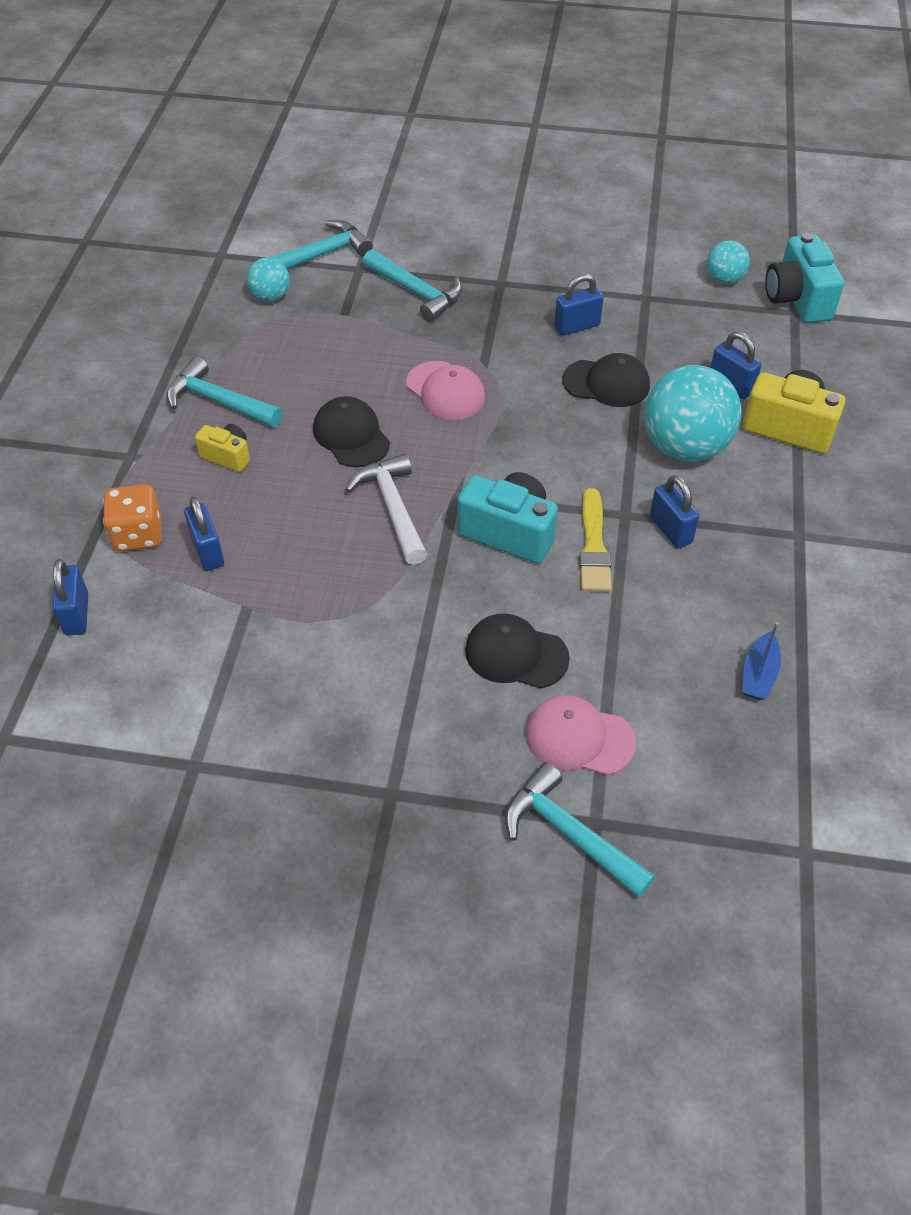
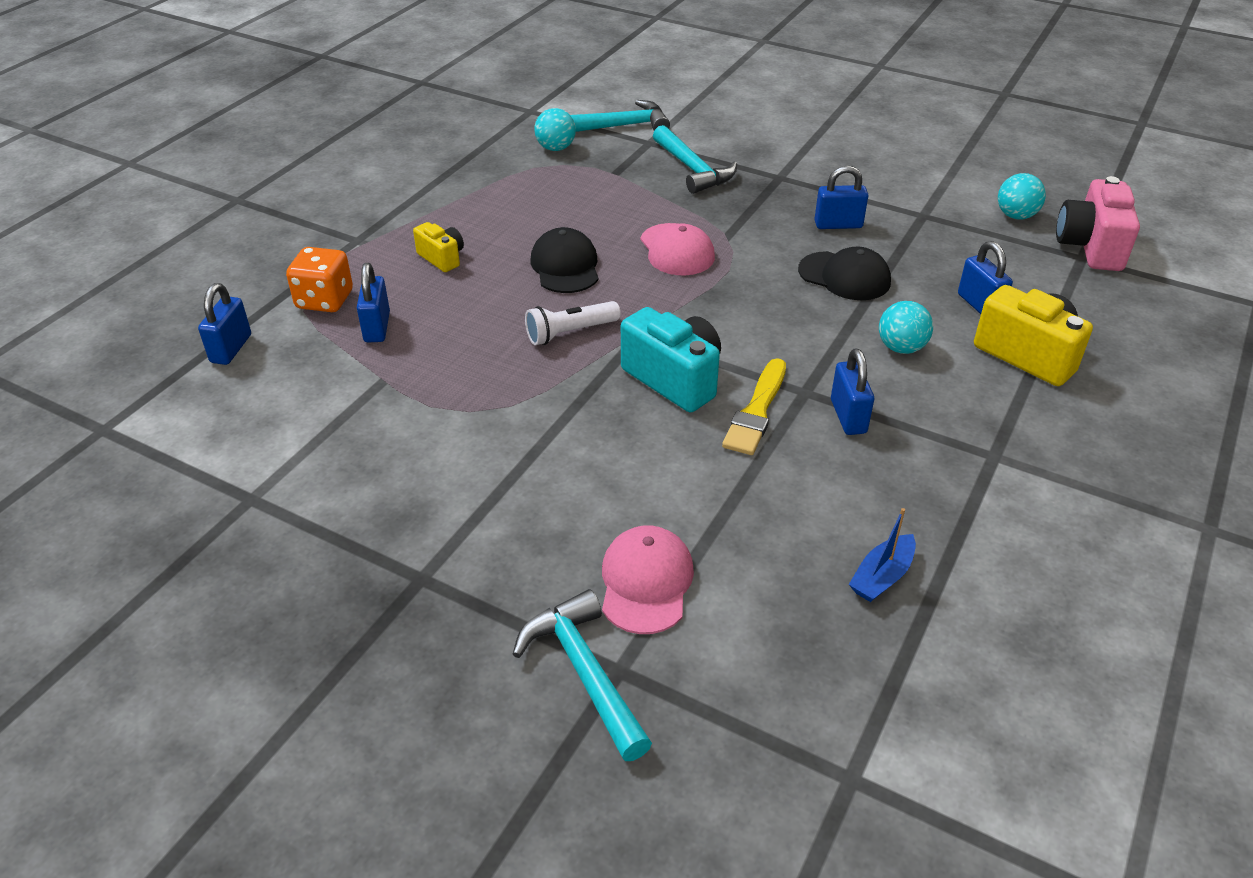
camera: 20 degrees right, 10 degrees down
turquoise hammer [166,356,283,428] -> none
white hammer [345,454,427,565] -> white flashlight [525,301,621,345]
black cap [465,613,570,689] -> none
pink cap [525,695,636,775] -> pink cap turned 60 degrees clockwise [602,525,694,634]
turquoise ball [644,365,742,462] -> turquoise ball [879,301,933,354], size x0.51
turquoise camera [765,232,844,323] -> pink camera [1056,176,1140,271]

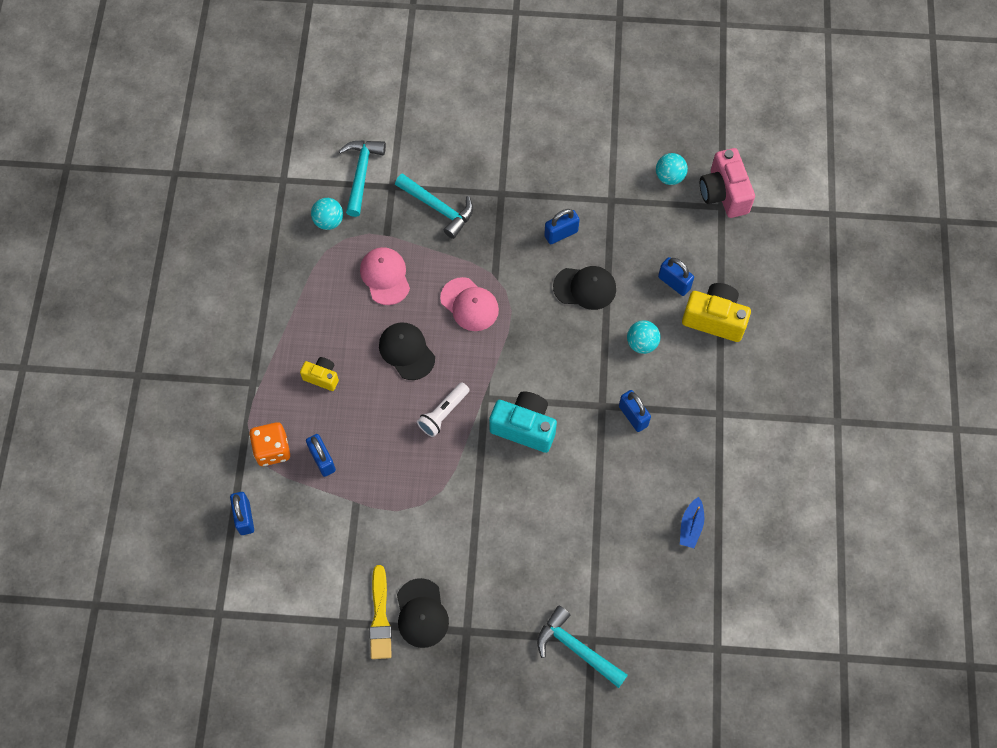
camera: 25 degrees left, 25 degrees up
turquoise hammer [570,100,670,132] -> turquoise hammer turned 45 degrees counterclockwise [339,140,386,217]
pink cap [602,525,694,634] -> pink cap moved to [360,247,410,305]
yellow brush [722,358,786,455] -> yellow brush moved to [369,565,392,659]
none -> black cap [397,578,449,648]

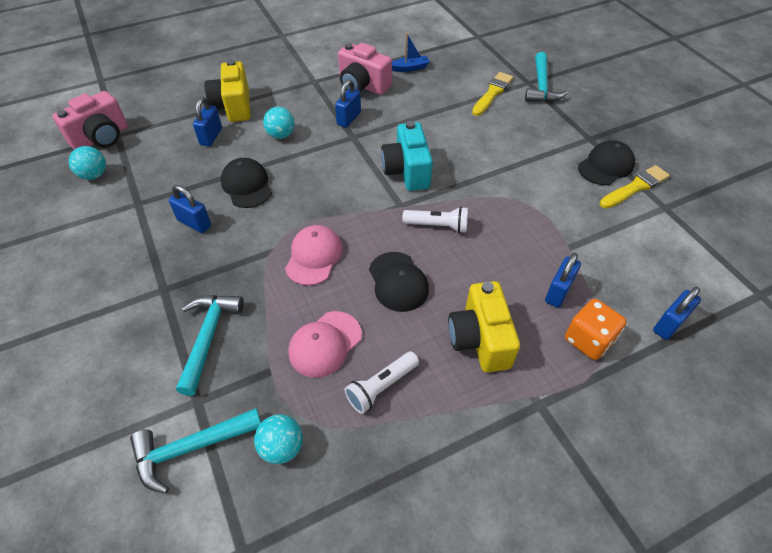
camera: 120 degrees left, 15 degrees down
yellow camera [300,357,339,391] -> yellow camera [448,281,520,372], size x1.77
black cap [379,323,435,380] -> black cap turned 45 degrees counterclockwise [369,252,429,312]
none -> pink camera [338,43,392,95]
none -> white flashlight [344,351,419,414]
none -> yellow brush [472,72,513,116]

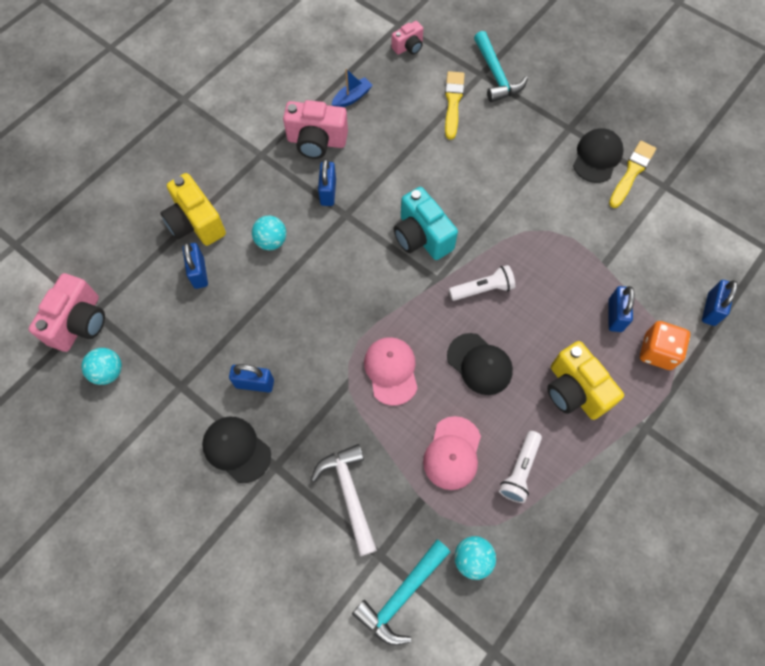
camera: 25 degrees left, 15 degrees up
turquoise hammer [176,295,244,396] -> white hammer [311,444,377,556]
black cap [221,158,272,208] -> black cap moved to [202,417,271,483]
none -> pink camera [391,21,423,55]

